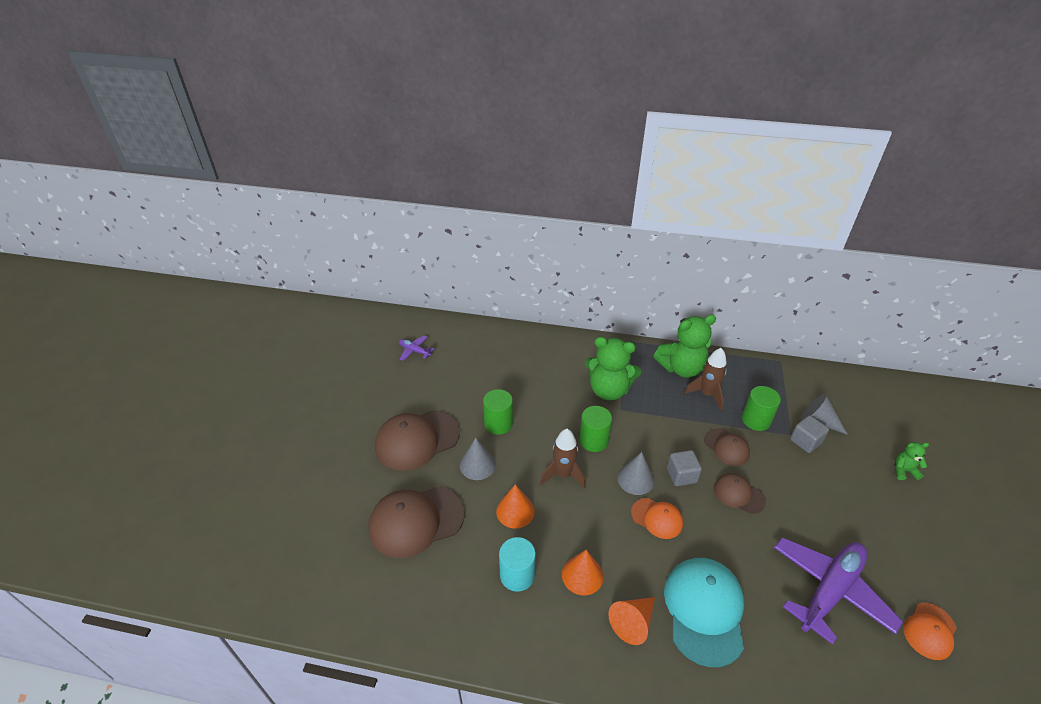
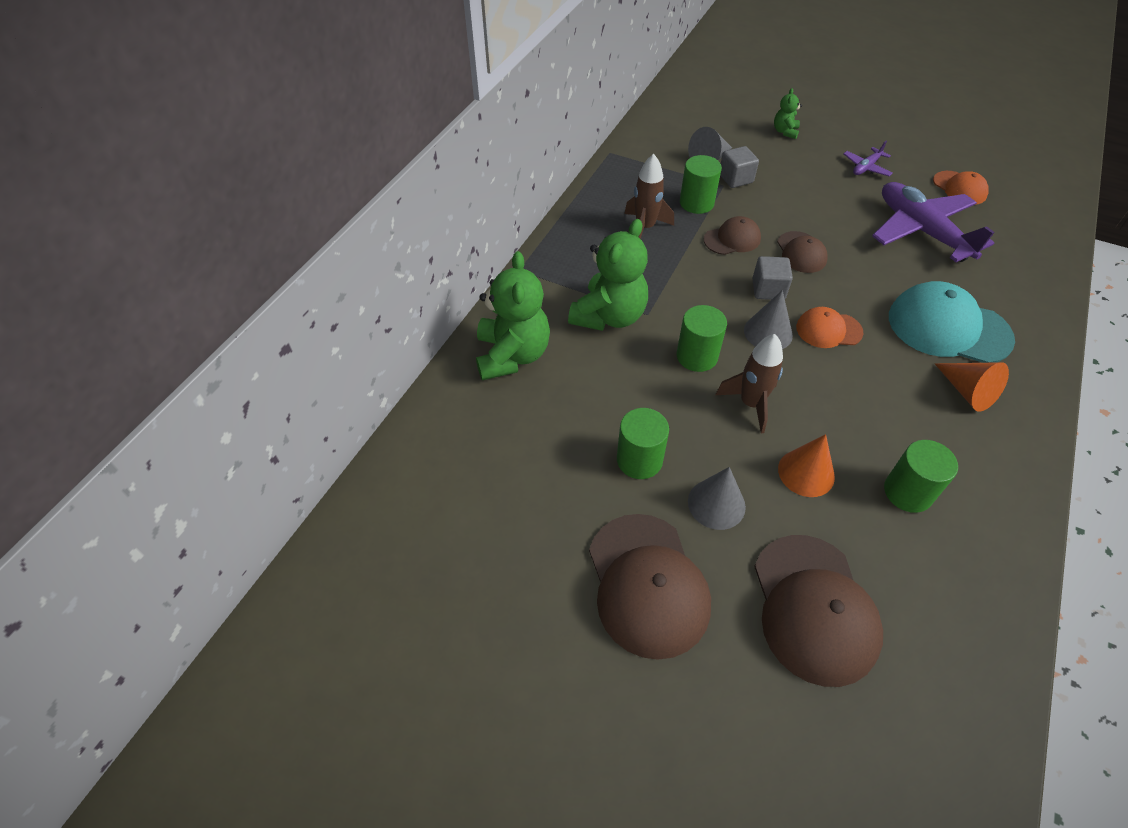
camera: 75 degrees left, 10 degrees up
purple plane [399,336,434,361] -> purple plane moved to [843,141,893,176]
turquoise cylinder [499,537,536,592] -> green cylinder [884,440,958,513]
orange cone [562,550,603,595] -> none
orange cap [631,498,683,539] -> orange cap turned 135 degrees counterclockwise [796,307,863,348]
green teddy bear [654,314,716,378] -> green teddy bear moved to [476,251,550,380]
brown cap [714,473,766,514] -> brown cap turned 60 degrees counterclockwise [777,231,828,273]

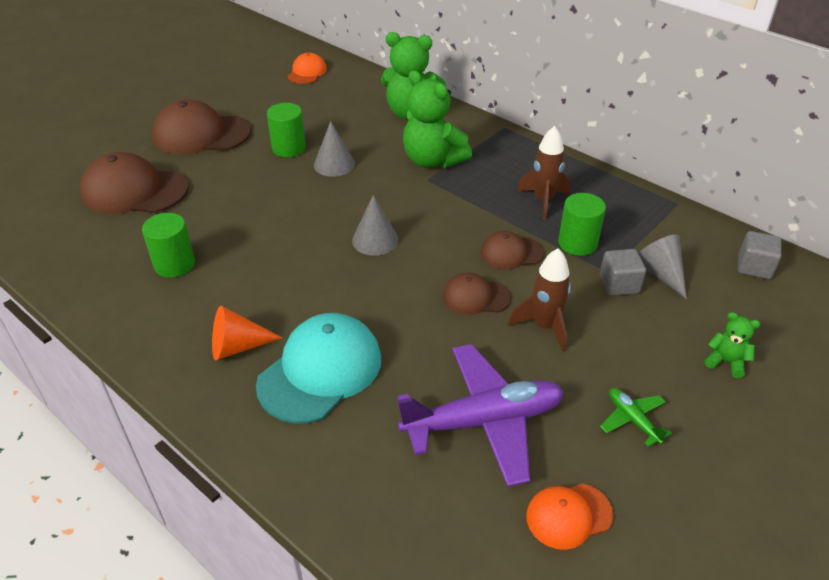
camera: 105 degrees right, 10 degrees down
green cylinder [677,305,727,372] -> none
grey cone [688,467,746,530] -> grey cone moved to [314,121,355,177]
brown cap [704,216,761,255] -> brown cap turned 90 degrees clockwise [480,231,544,270]
brown rocket [716,334,783,433] -> brown rocket moved to [508,248,571,352]
grey cube [752,256,793,300] -> grey cube moved to [738,231,782,279]
orange cone [778,434,835,497] -> none
orange cap [796,307,863,348] -> orange cap moved to [288,53,327,84]
purple plane [843,141,893,176] -> green plane [600,388,672,447]

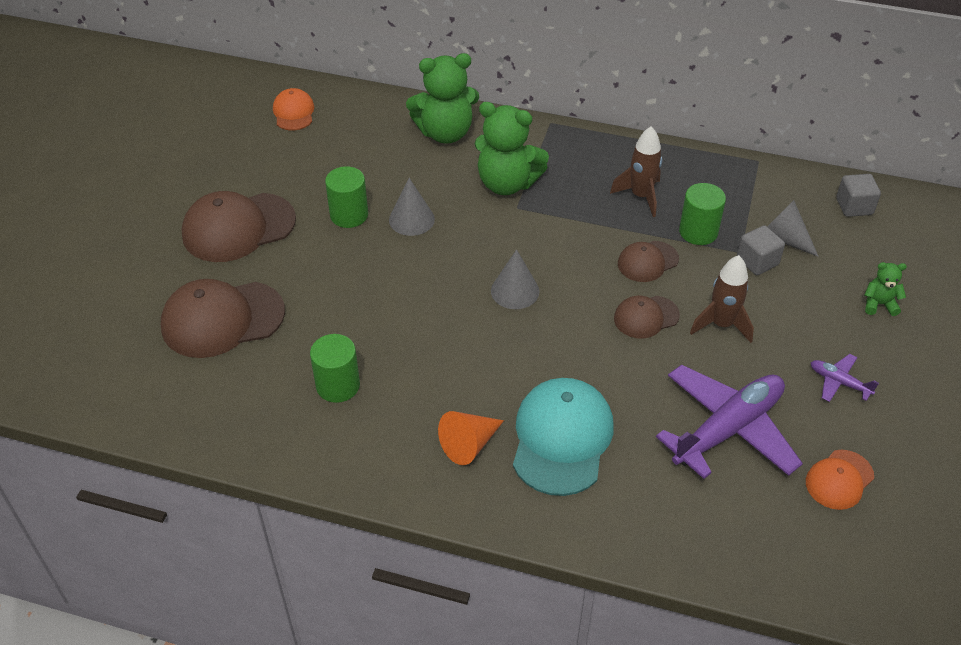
camera: 25 degrees left, 5 degrees up
green plane [600,388,672,447] -> purple plane [811,354,879,402]

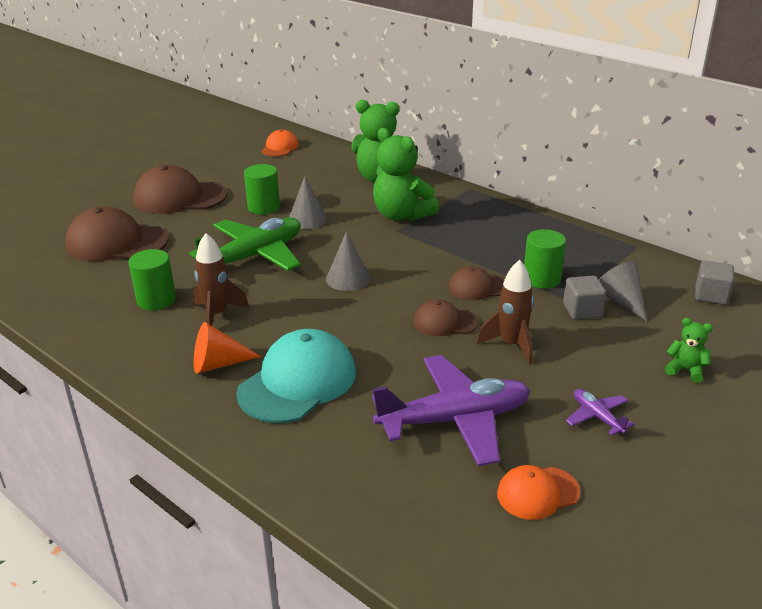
camera: 25 degrees right, 15 degrees down
brown rocket [610,126,662,217] -> brown rocket moved to [193,233,249,326]
none -> green plane [189,217,301,271]

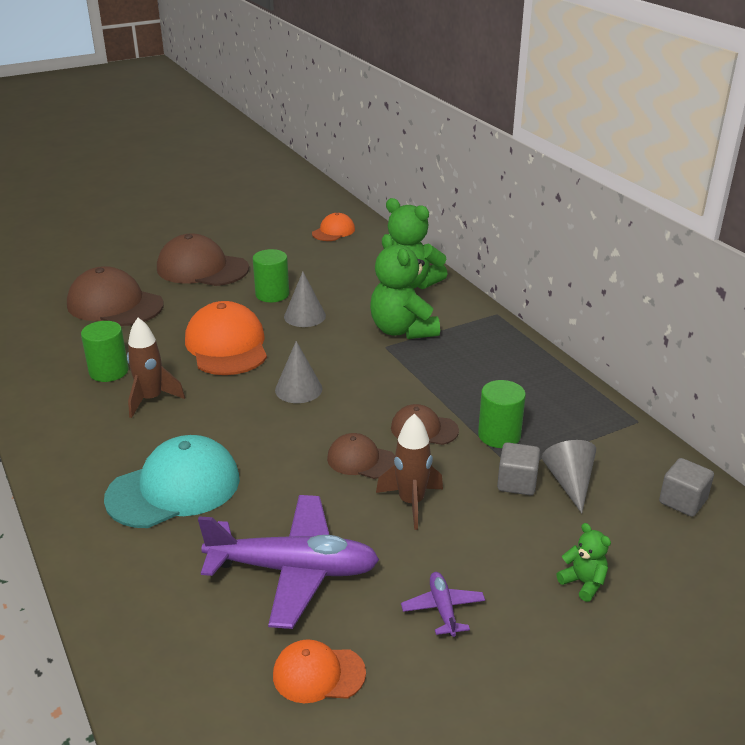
camera: 20 degrees right, 0 degrees up
green plane [189,217,301,271] -> orange cap [185,301,267,375]
orange cone [194,322,261,374] -> none

